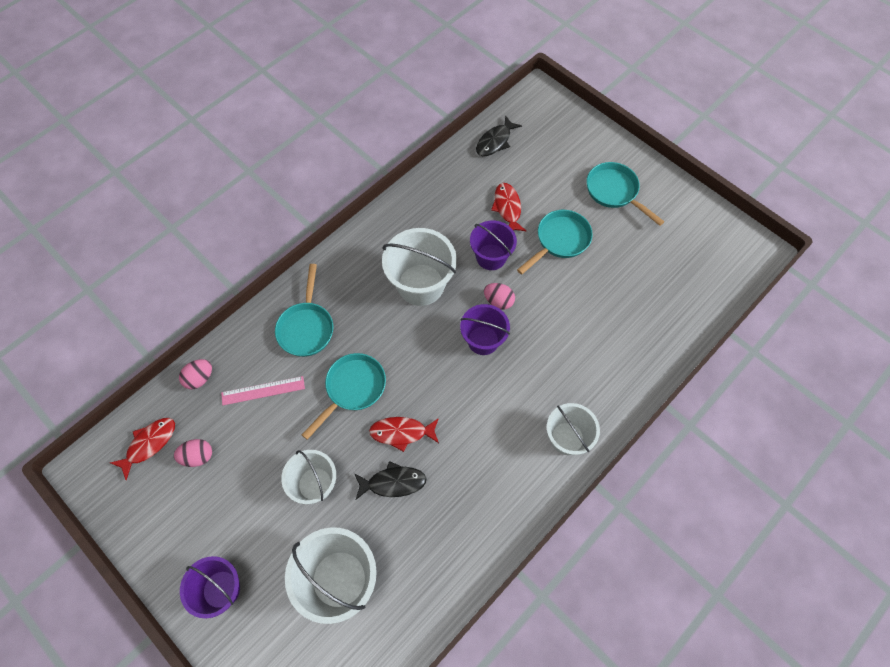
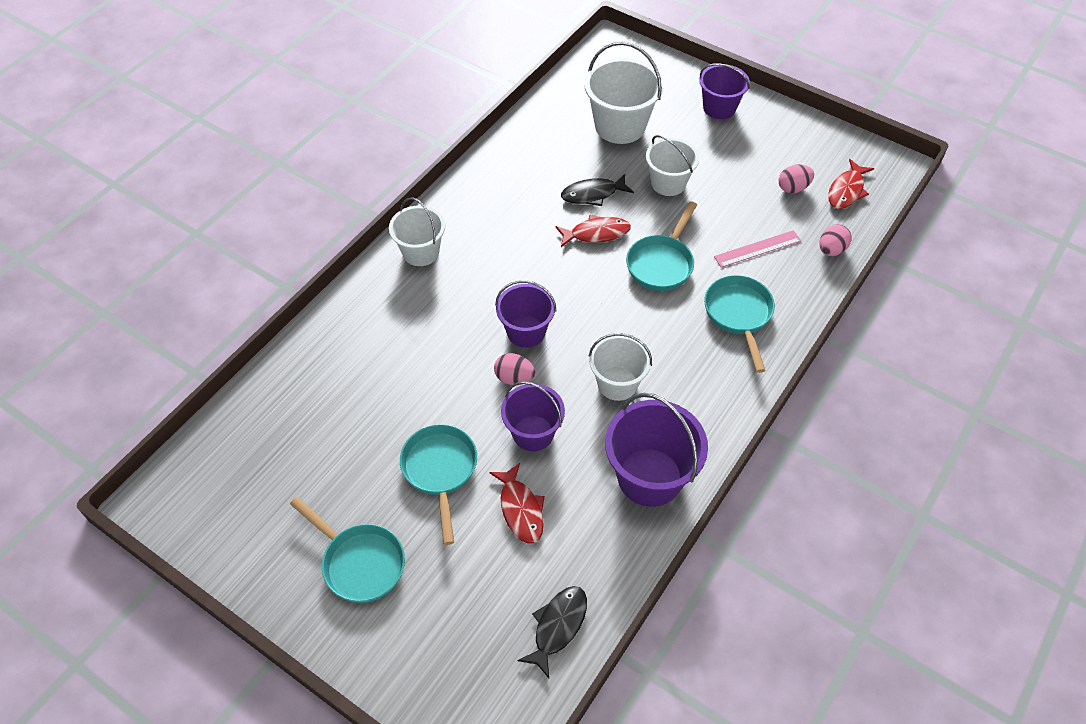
camera: 170 degrees right, 10 degrees down
white bucket [382,228,457,306] -> white bucket [589,333,652,401], size x0.65
turquoise pan [517,210,593,274] -> turquoise pan turned 135 degrees clockwise [400,424,477,545]
none -> purple bucket [605,393,708,507]

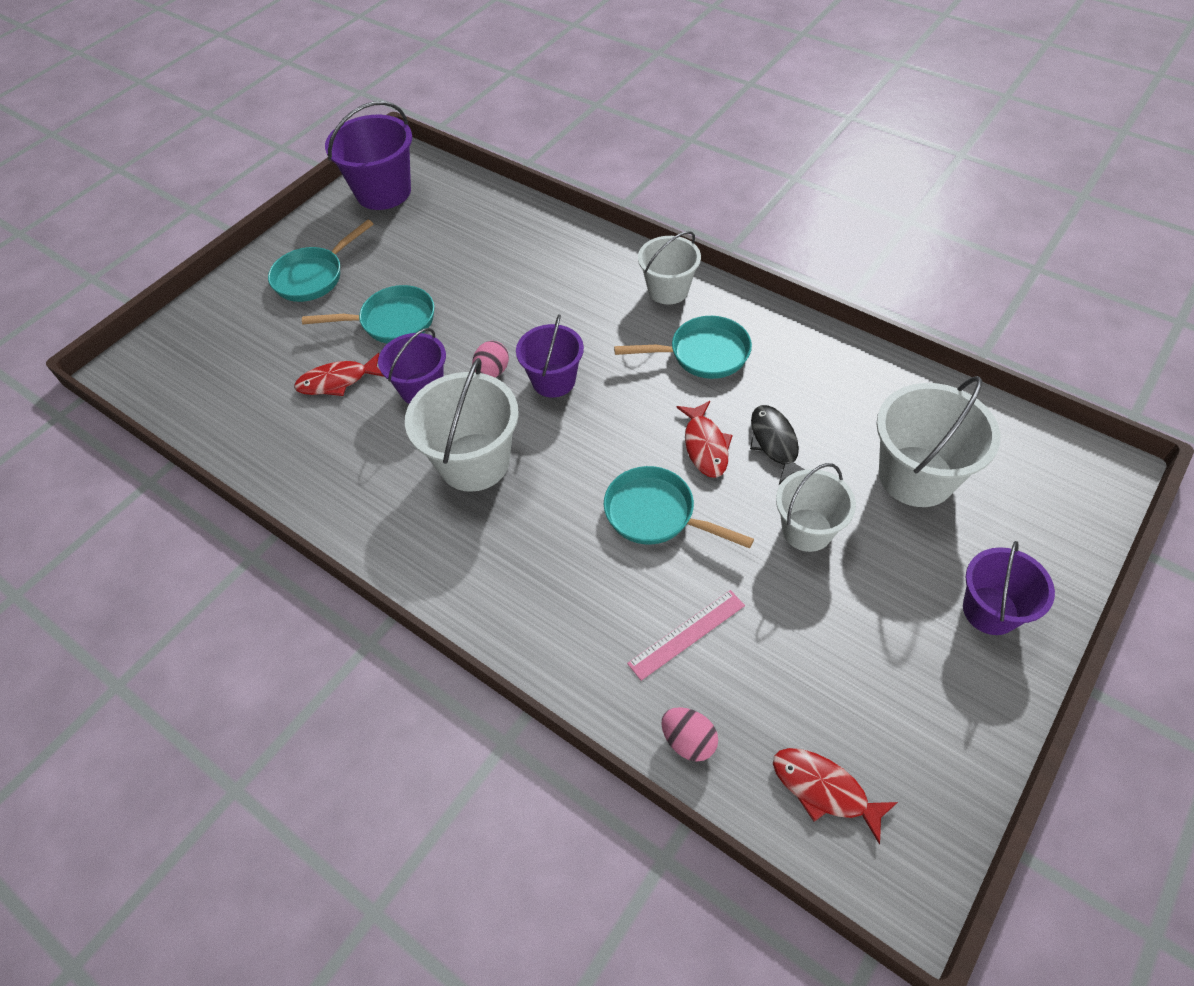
camera: 95 degrees right, 0 degrees up
black fish [518,586,587,678] -> none
white bucket [589,333,652,401] -> white bucket [405,358,519,492], size x1.53
purple bucket [605,393,708,507] -> purple bucket moved to [325,101,412,210]
turquoise pan [704,275,775,373] -> turquoise pan moved to [614,316,752,379]
pink ruler [714,230,801,268] -> pink ruler turned 75 degrees clockwise [627,590,745,681]
pink egg [779,164,814,194] -> none

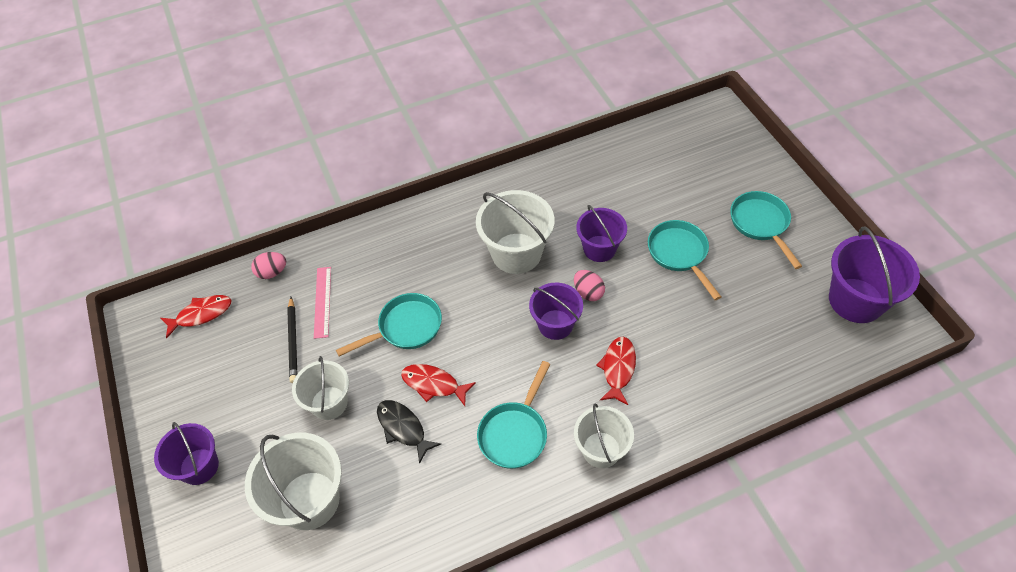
camera: 120 degrees right, 0 degrees up
red fish [294,353,384,396] -> red fish moved to [596,337,636,405]
turquoise pan [302,285,434,344] -> turquoise pan turned 135 degrees clockwise [648,220,721,300]
black fish [750,405,805,484] -> black fish turned 150 degrees counterclockwise [377,400,441,464]
none -> black pencil [287,297,297,383]

